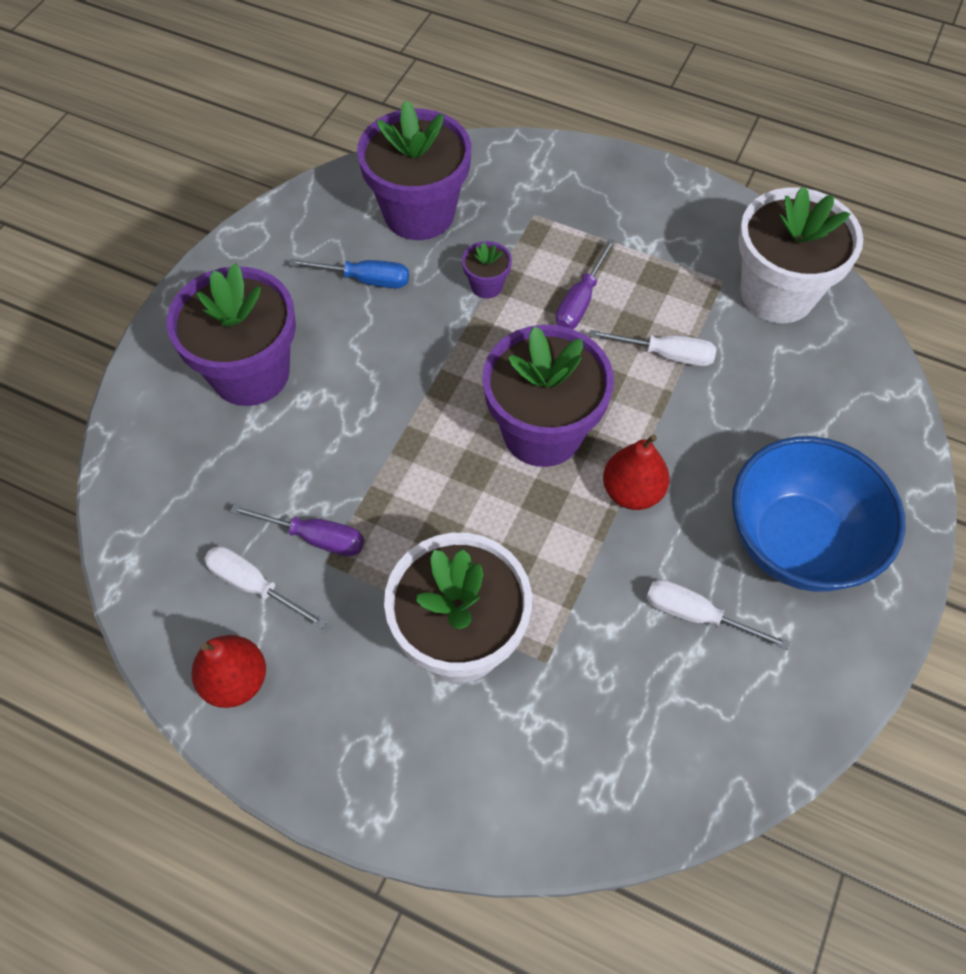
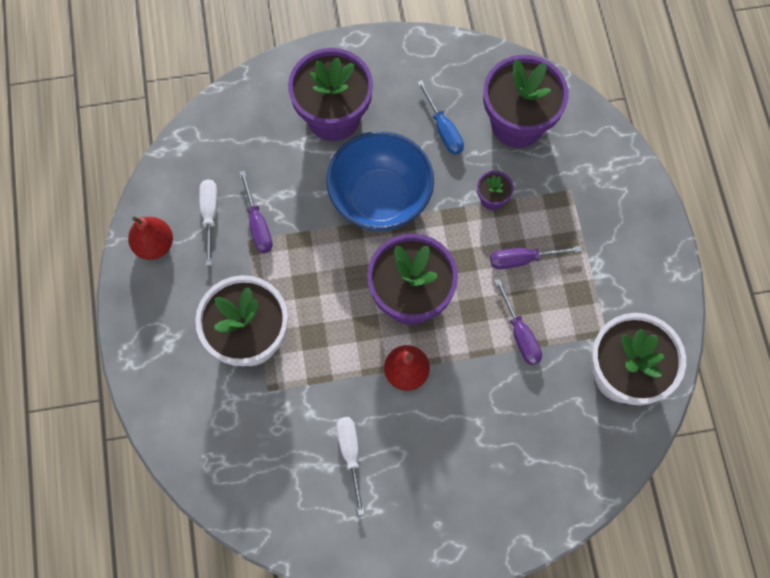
camera: 55 degrees right, 10 degrees up
white screwdriver [589,330,716,366] -> purple screwdriver [495,279,542,365]
blue bowl [732,436,905,592] -> blue bowl moved to [326,131,434,231]

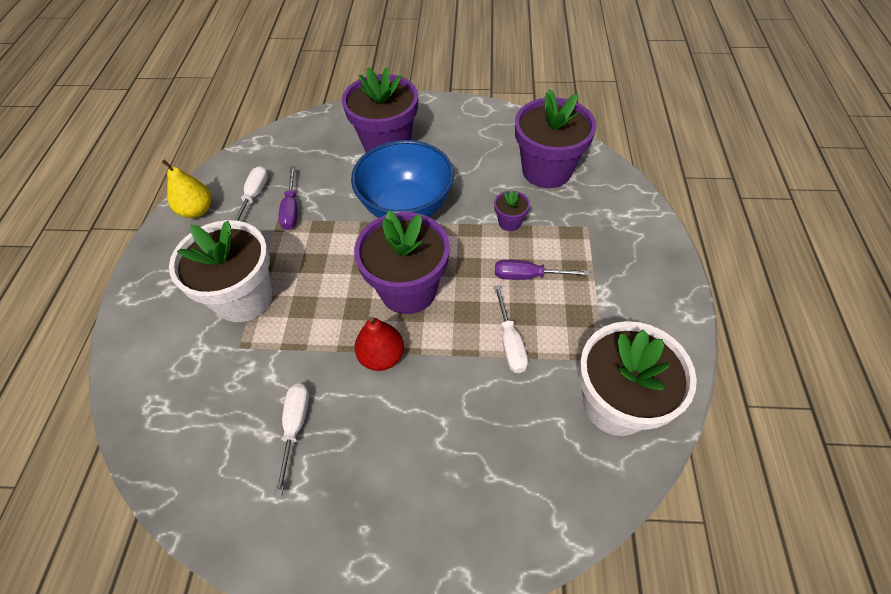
camera: 15 degrees right, 15 degrees down
red pear [128,216,173,260] -> yellow pear [162,160,211,218]
blue screwdriver [417,80,464,155] -> none
purple screwdriver [495,279,542,365] -> white screwdriver [494,285,528,373]

